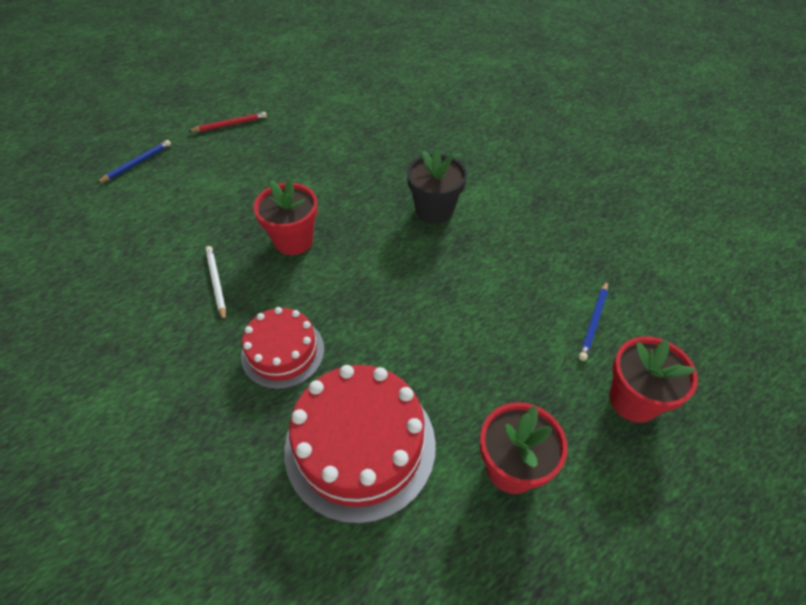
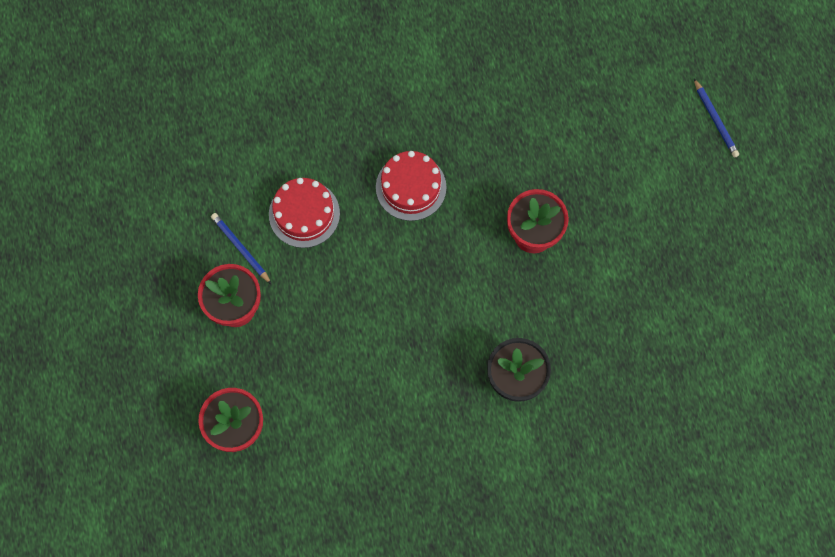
camera: 115 degrees right, 20 degrees up
red pencil [189,112,267,132] -> none
white pencil [205,246,226,322] -> none
red cake [284,365,436,524] -> red cake [269,178,340,248], size x0.61
blue pencil [579,281,608,361] -> blue pencil moved to [211,213,271,284]

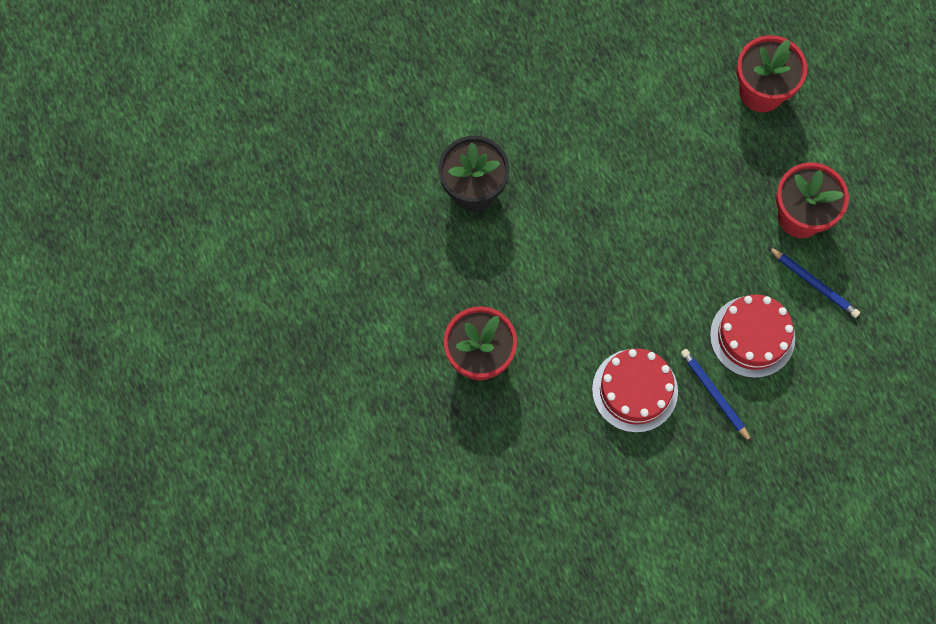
camera: 170 degrees right, 0 degrees up
blue pencil [694,79,739,158] -> blue pencil moved to [681,349,752,443]

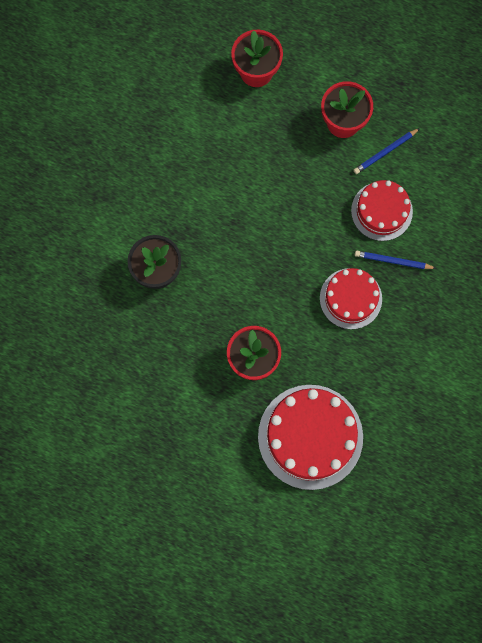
camera: 45 degrees left, 5 degrees up
blue pencil [768,247,860,318] -> blue pencil turned 150 degrees clockwise [354,128,420,174]
none -> red cake [258,385,363,490]

